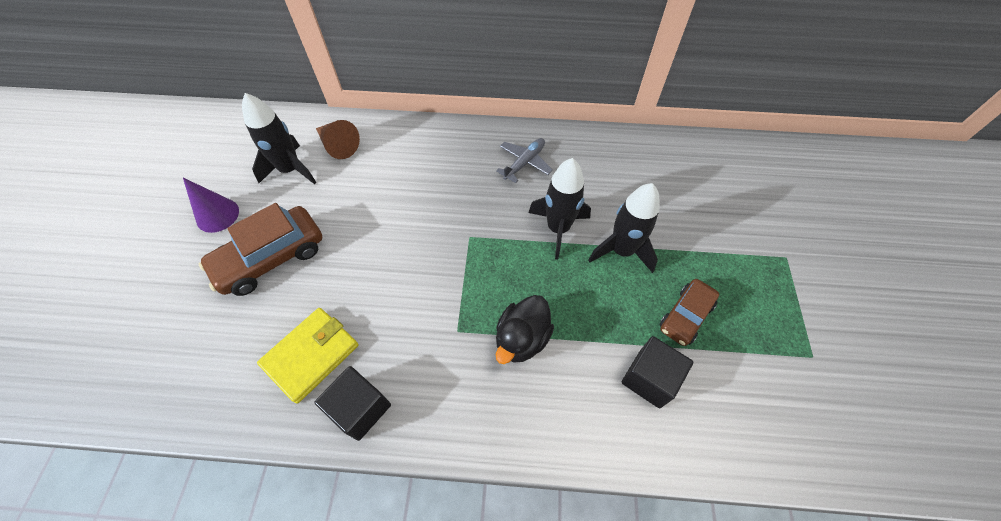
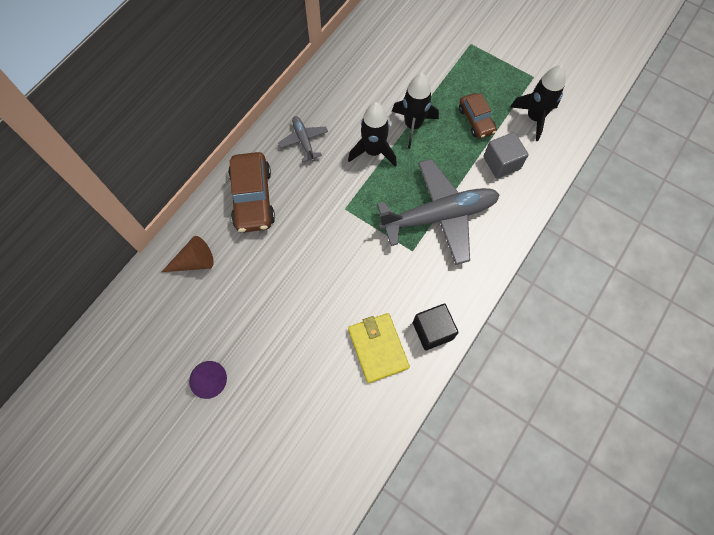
camera: 60 degrees left, 10 degrees up
brown car [199,203,322,296] -> brown car moved to [228,152,275,233]
black rocket [242,93,317,184] -> black rocket moved to [510,65,566,141]
black duck [496,295,554,364] -> grey plane [377,159,500,265]
black cube [622,336,693,408] -> grey cube [483,132,529,179]

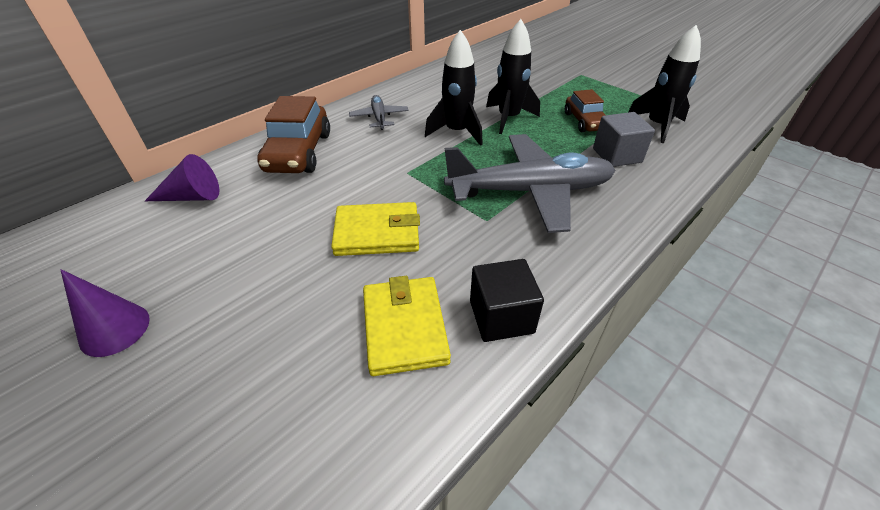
camera: 10 degrees right, 25 degrees down
brown cone [162,236,214,272] -> purple cone [145,154,219,201]
none -> yellow wallet [331,202,420,256]

